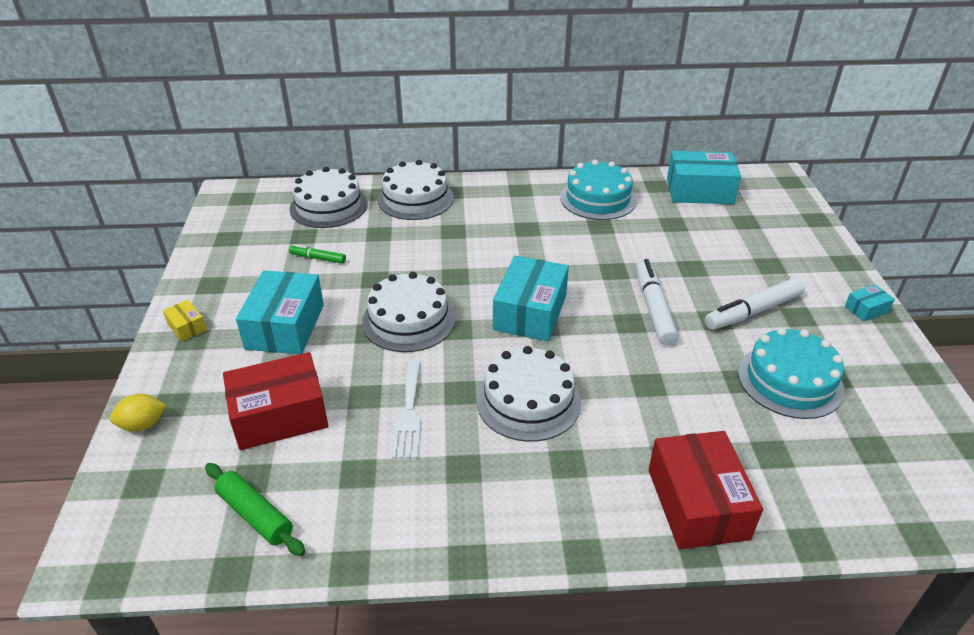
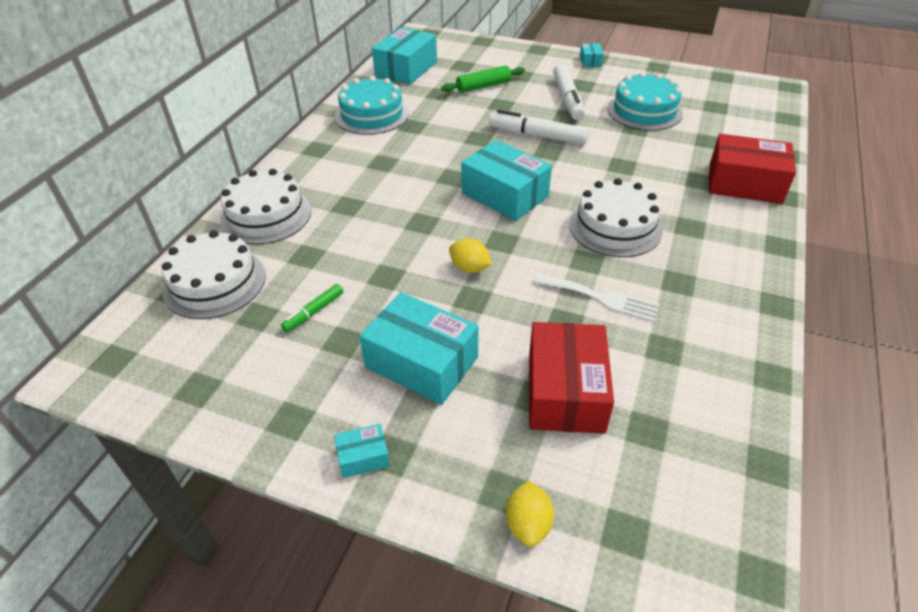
camera: 65 degrees left, 5 degrees up
yellow box [163,300,207,342] -> turquoise box [334,424,390,478]
green rolling pin [205,463,306,556] -> green rolling pin moved to [441,66,525,93]
white cake [362,272,455,352] -> yellow lemon [449,238,492,273]

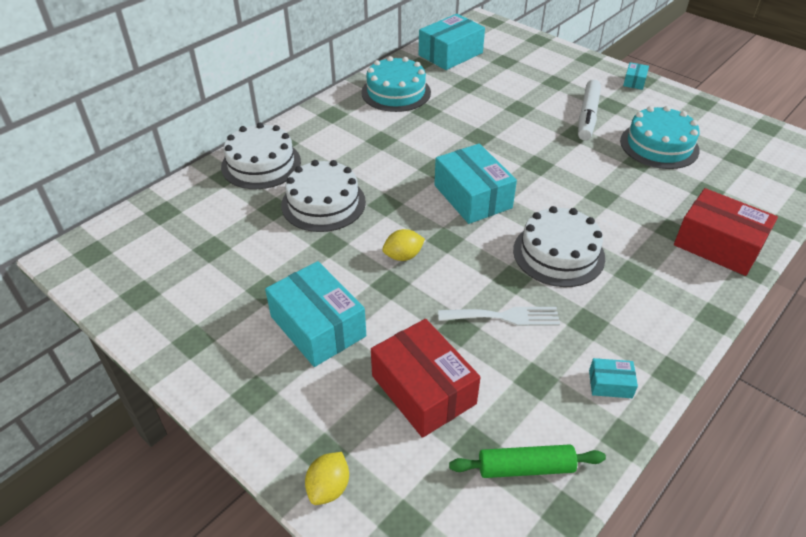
camera: 20 degrees right, 0 degrees up
white cake [162,230,266,319] -> white cake moved to [281,160,366,232]
green marker [281,284,343,332] -> none
turquoise box [334,424,390,478] -> turquoise box moved to [589,358,638,398]
green rolling pin [441,66,525,93] -> green rolling pin moved to [449,444,606,478]
yellow lemon [449,238,492,273] -> yellow lemon turned 75 degrees counterclockwise [382,229,425,261]
white marker [489,109,589,145] -> none
red box [529,322,614,434] -> red box turned 60 degrees counterclockwise [371,319,481,438]
white fork [533,273,660,322] -> white fork turned 45 degrees counterclockwise [438,307,560,326]

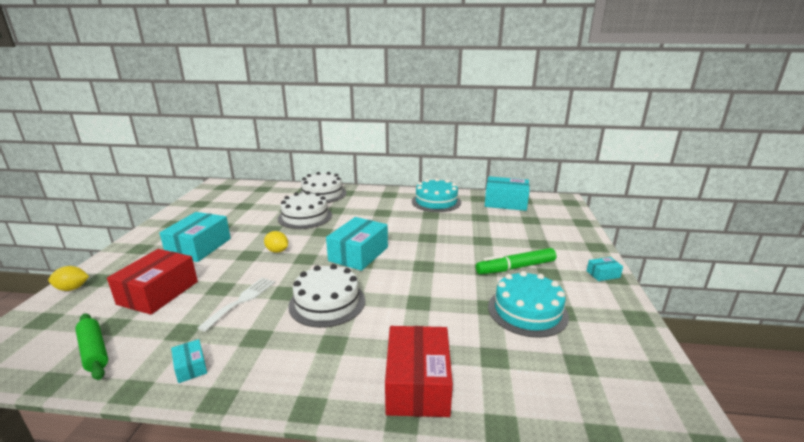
camera: 55 degrees right, 20 degrees down
white fork [438,307,560,326] -> white fork turned 120 degrees counterclockwise [198,278,275,332]
white marker [578,80,601,140] -> green marker [476,248,556,274]

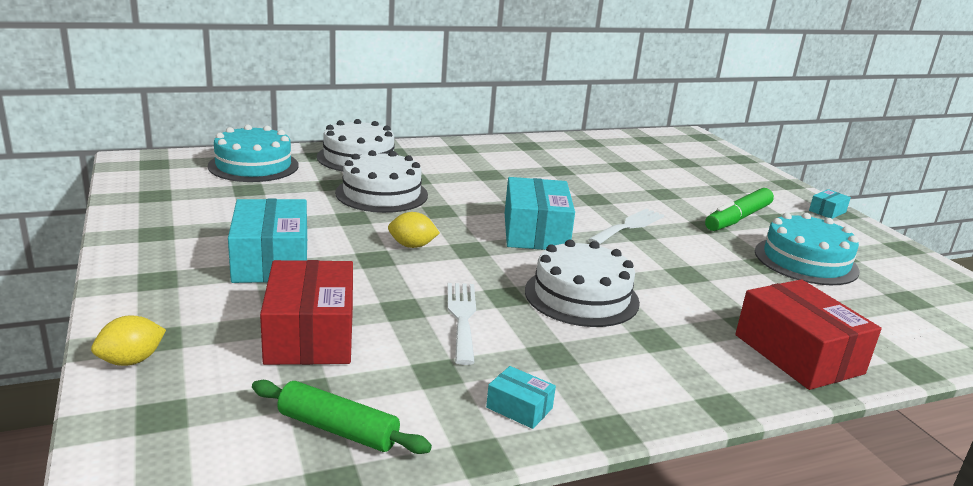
camera: 30 degrees left, 0 degrees up
turquoise cake [412,178,461,212] -> turquoise cake moved to [208,125,299,182]
turquoise box [485,176,530,211] -> none
none -> white fork [588,208,664,244]

